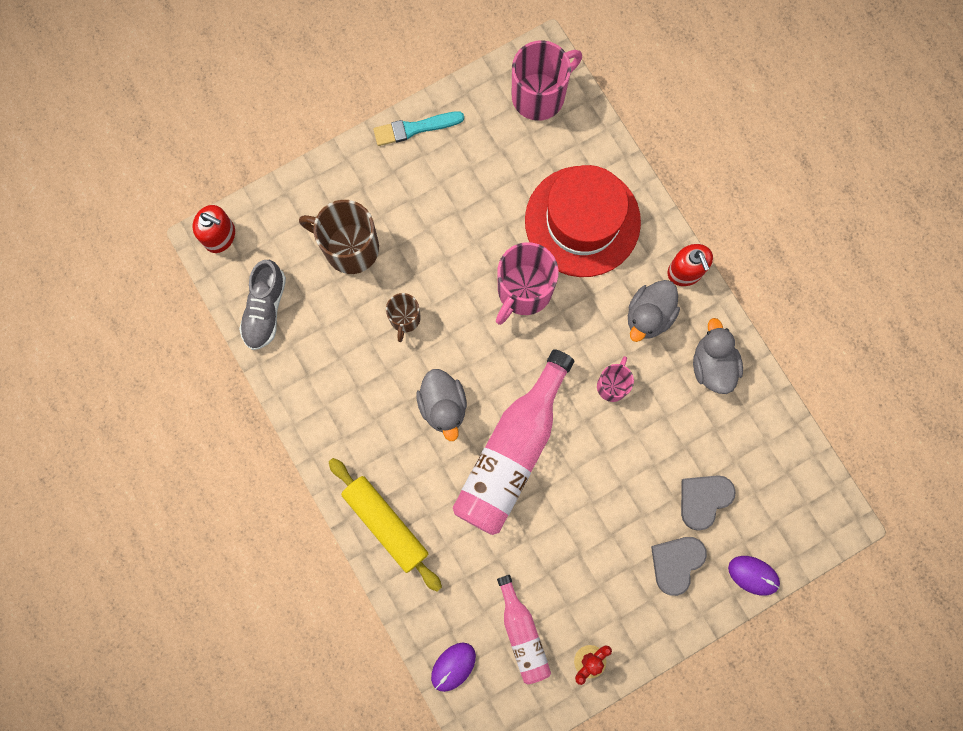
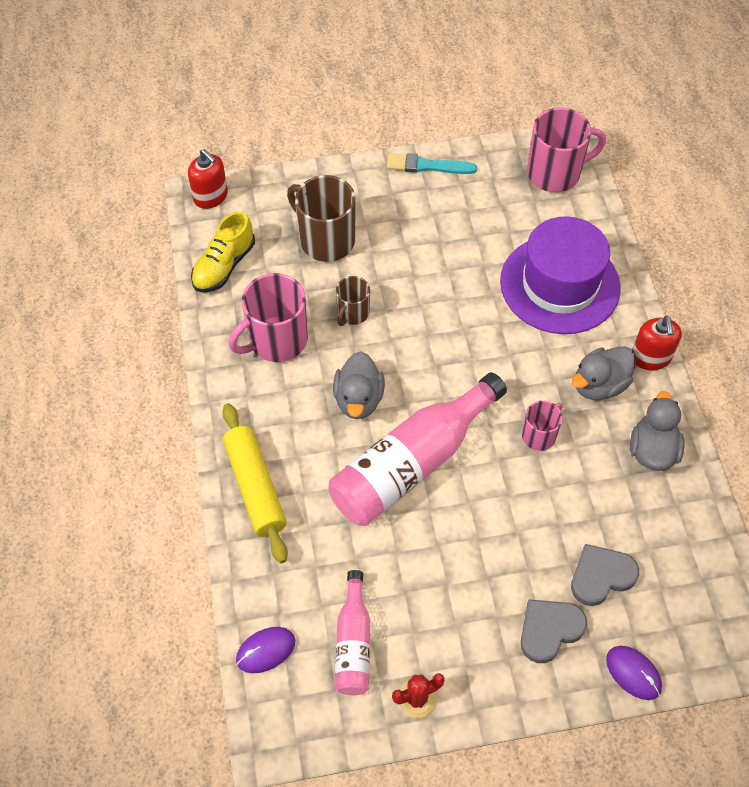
camera: 20 degrees right, 20 degrees down
grey shoe [239,260,286,350] -> yellow shoe [191,211,255,293]
pink mug [496,242,559,325] -> pink mug moved to [229,273,308,362]
red hat [525,165,641,277] -> purple hat [500,216,621,334]

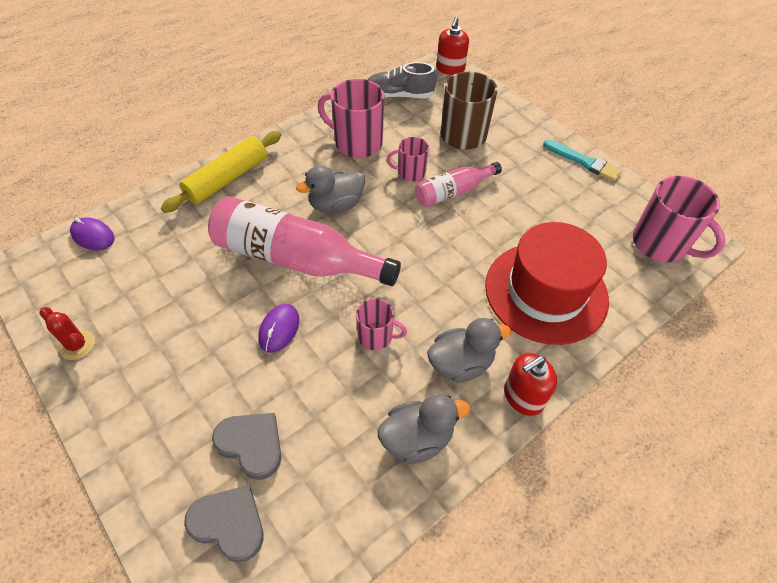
camera: 60 degrees right, 5 degrees down
yellow shoe [191,211,255,293] -> grey shoe [367,62,437,98]
pink bottle [335,570,370,695] -> pink bottle moved to [415,162,502,207]
brown mug [336,276,370,326] -> pink mug [387,137,429,181]
turquoise brush [387,153,477,174] -> turquoise brush turned 150 degrees clockwise [543,140,622,182]
purple hat [500,216,621,334] -> red hat [485,222,609,345]
grey heart [521,599,587,663] -> grey heart moved to [184,485,264,563]
grey duck [571,346,636,400] -> grey duck turned 135 degrees clockwise [427,318,511,383]
purple mouse [606,646,662,700] -> purple mouse moved to [258,304,299,353]

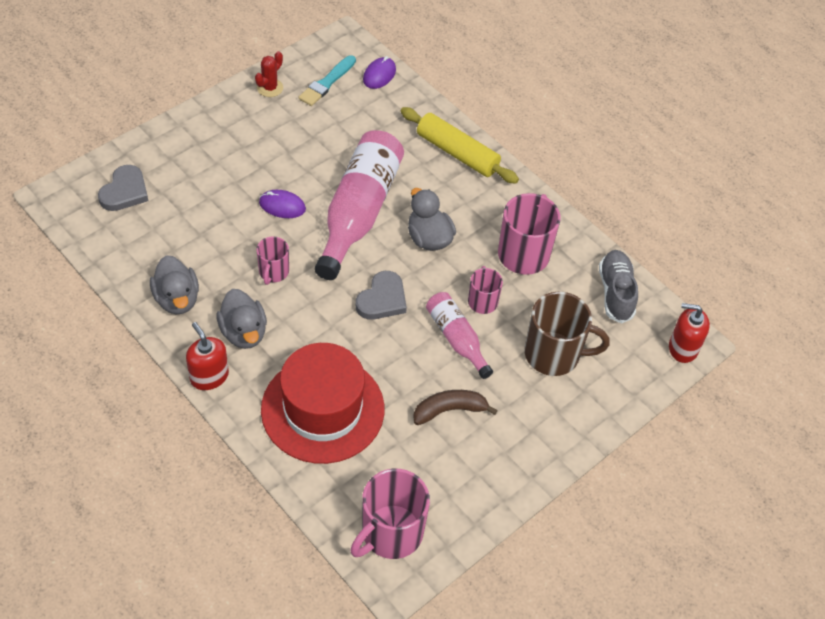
camera: 85 degrees right, 0 degrees up
grey heart [212,413,281,480] -> grey heart moved to [356,271,407,320]
turquoise brush [543,140,622,182] -> turquoise brush moved to [298,55,356,106]
none -> brown banana [413,390,498,425]

